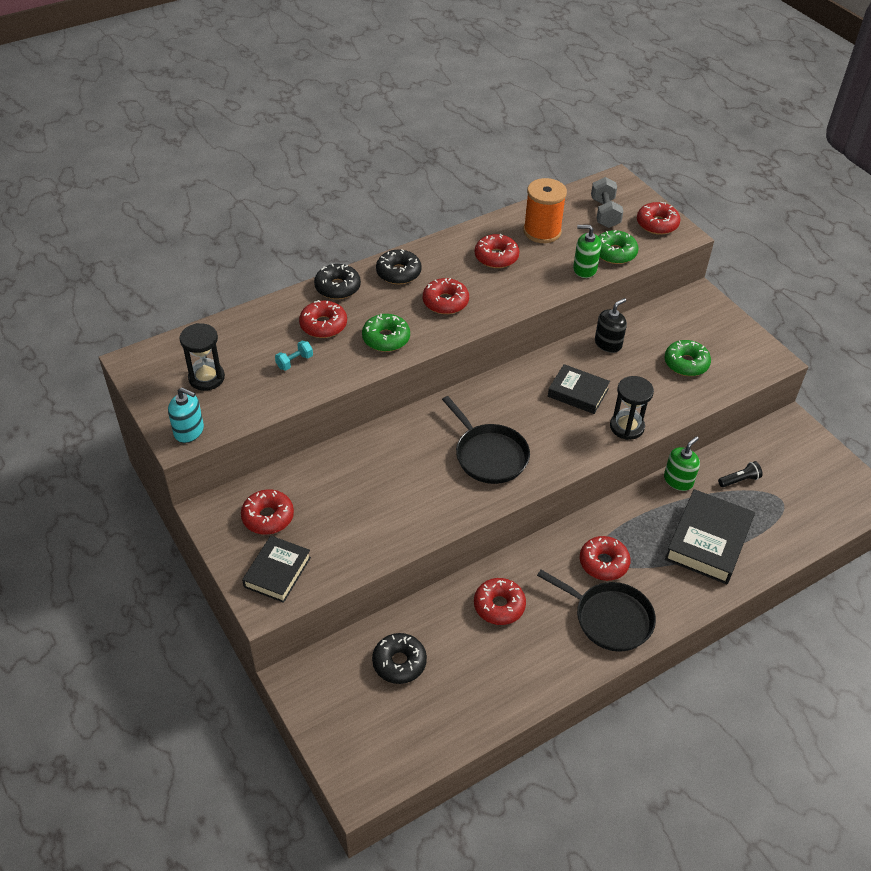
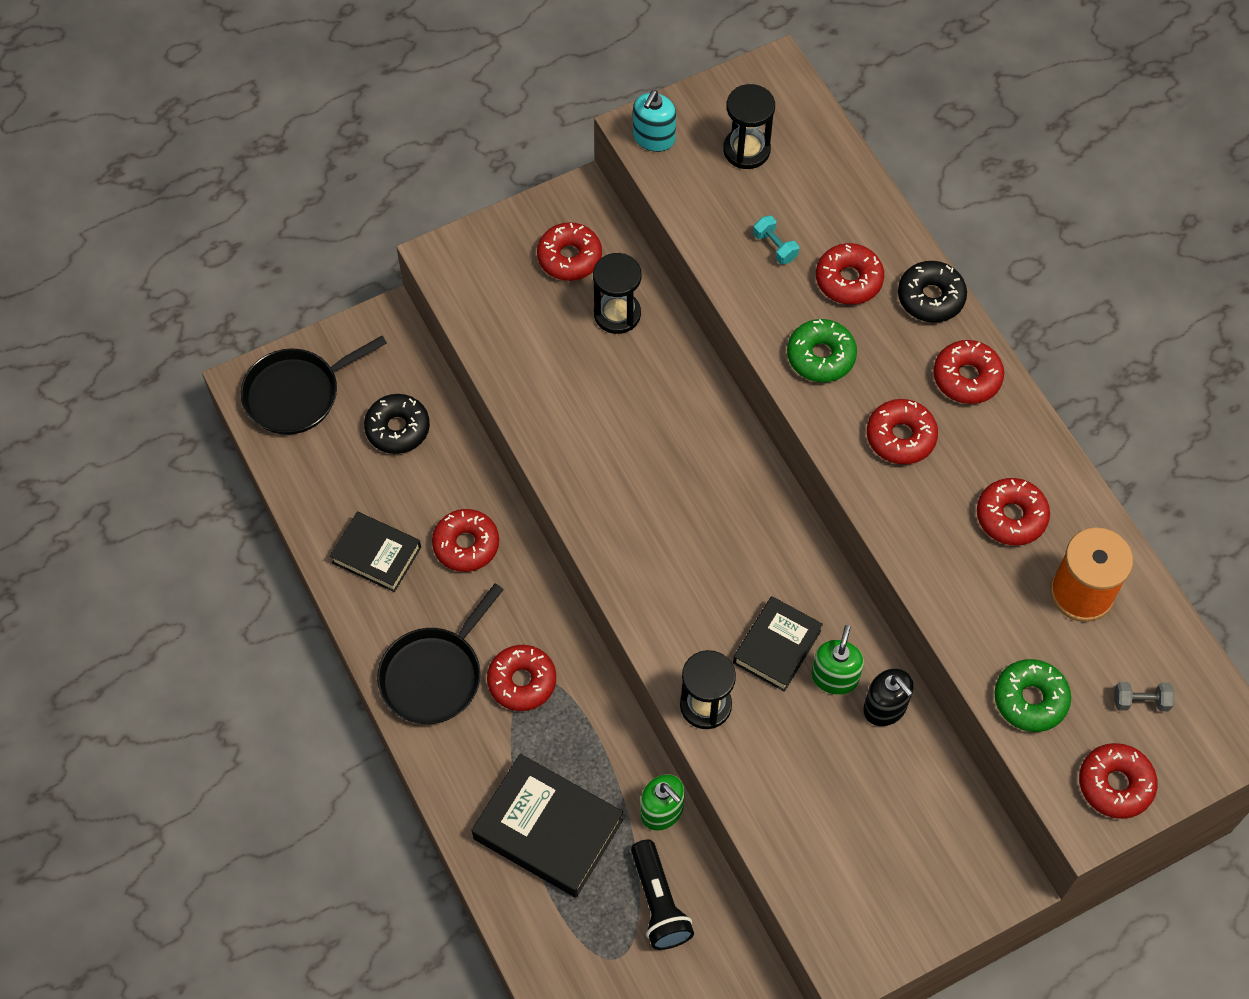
camera: 95 degrees right, 15 degrees up
black book [242,536,311,603] -> black book moved to [330,512,421,592]
black donut [376,249,422,284] -> red donut [933,340,1004,404]
black pan [442,396,530,484] -> black pan moved to [241,336,387,435]
green soap dispenser [573,225,601,278] -> green soap dispenser moved to [811,625,864,695]
grey dumbbell [591,177,623,228] -> grey dumbbell [1114,682,1175,711], size x0.60
green donut [665,340,711,376] -> none
black flashlight [718,461,763,487] -> black flashlight [631,839,694,950], size x1.62
none -> black hourglass [593,253,642,334]

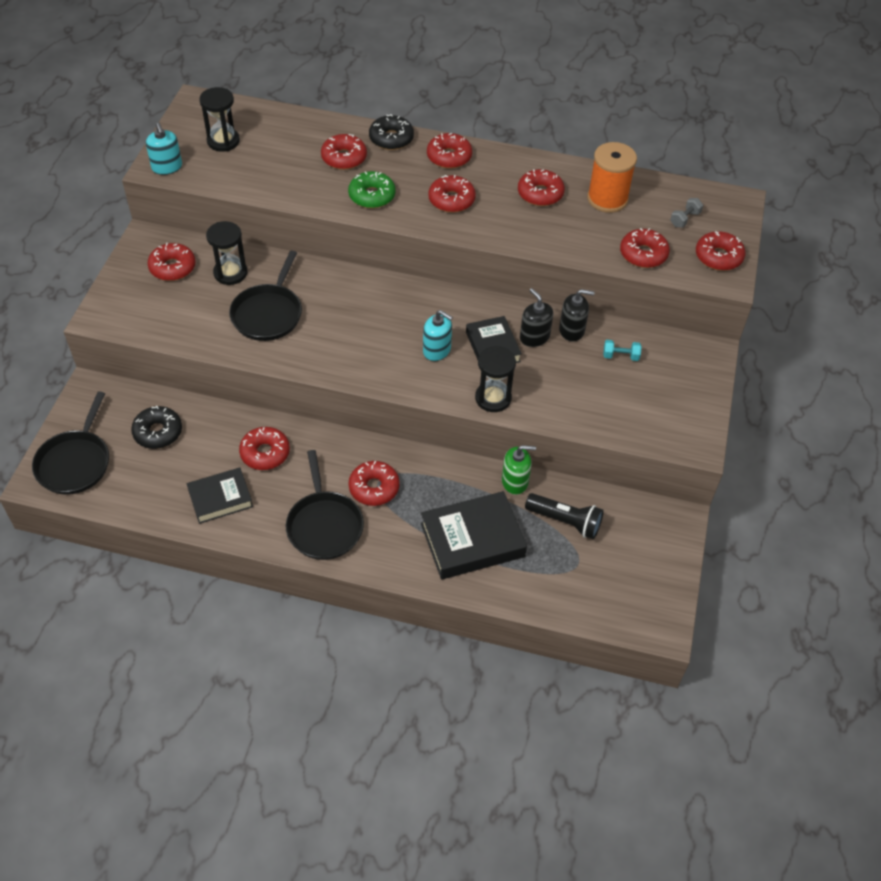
camera: 50 degrees left, 10 degrees down
turquoise dumbbell [753,216,799,264] -> turquoise dumbbell moved to [603,340,641,361]
green soap dispenser [811,625,864,695] -> black soap dispenser [520,288,553,347]
green donut [994,659,1071,732] -> red donut [620,228,670,268]
none -> black pan [229,251,302,341]
none -> turquoise soap dispenser [423,310,453,361]

